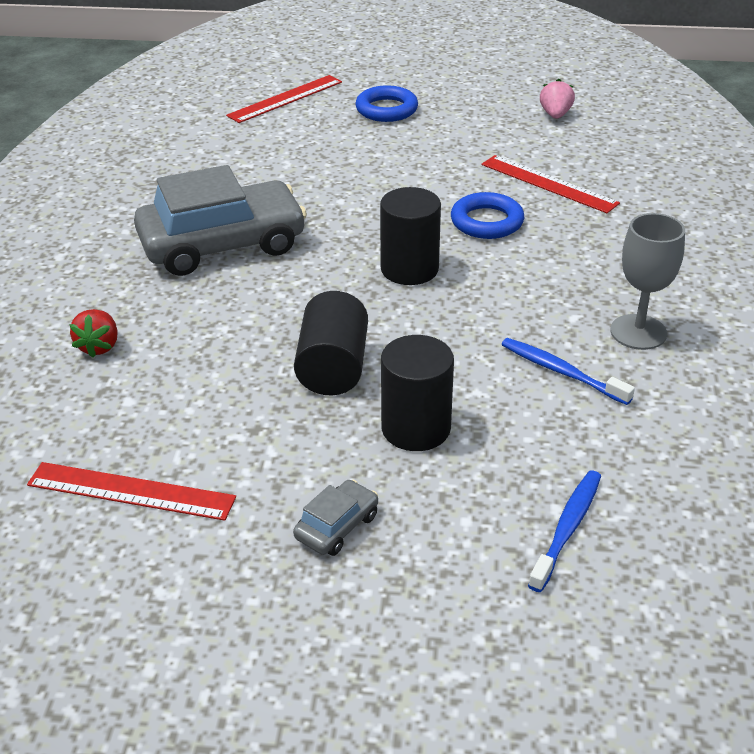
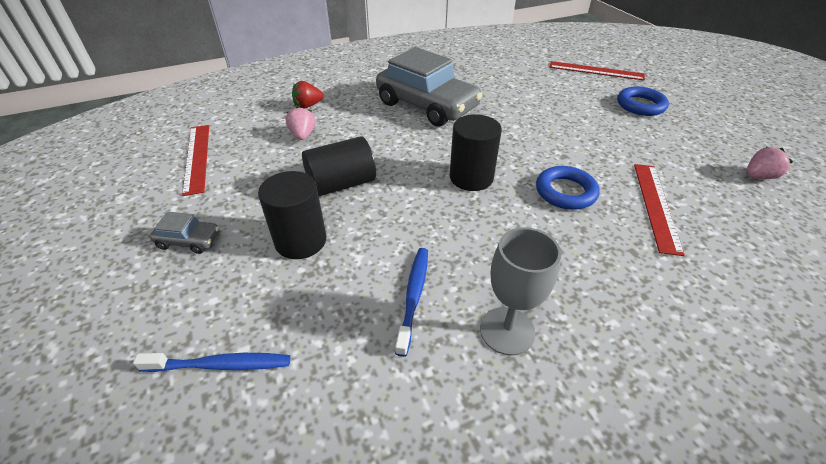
camera: 60 degrees right, 5 degrees up
none -> pink strawberry [286,106,315,140]

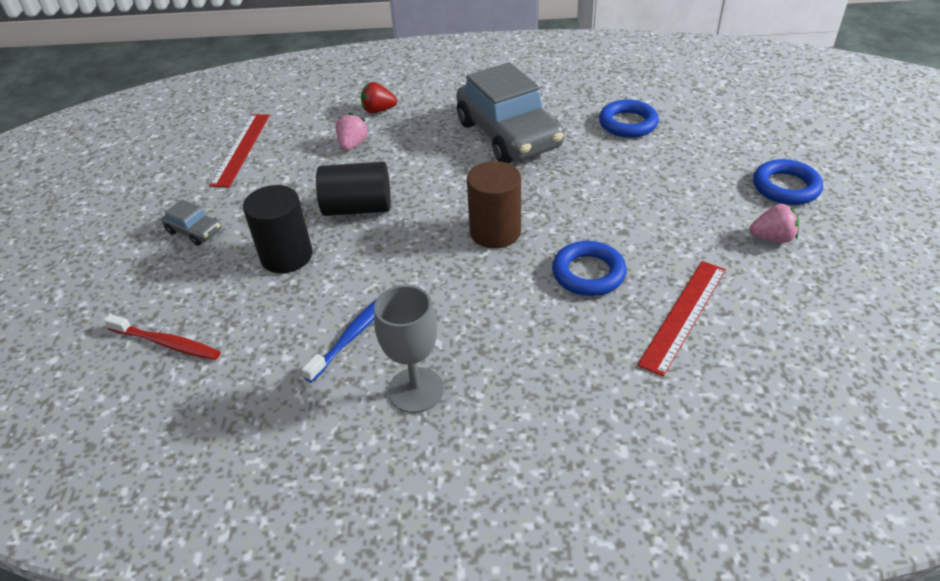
camera: 25 degrees right, 0 degrees up
blue toothbrush [133,353,291,372] -> red toothbrush [104,314,221,360]
black cylinder [450,114,502,191] -> brown cylinder [467,161,521,249]
red ruler [549,61,645,81] -> none
pink strawberry [746,147,793,179] -> pink strawberry moved to [749,204,799,243]
none -> blue ring [599,100,659,138]

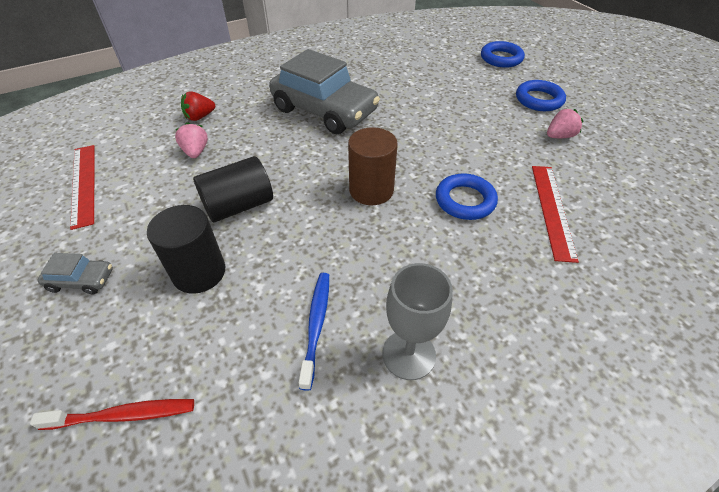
camera: 30 degrees left, 5 degrees up
blue ring [599,100,659,138] -> blue ring moved to [481,41,525,68]

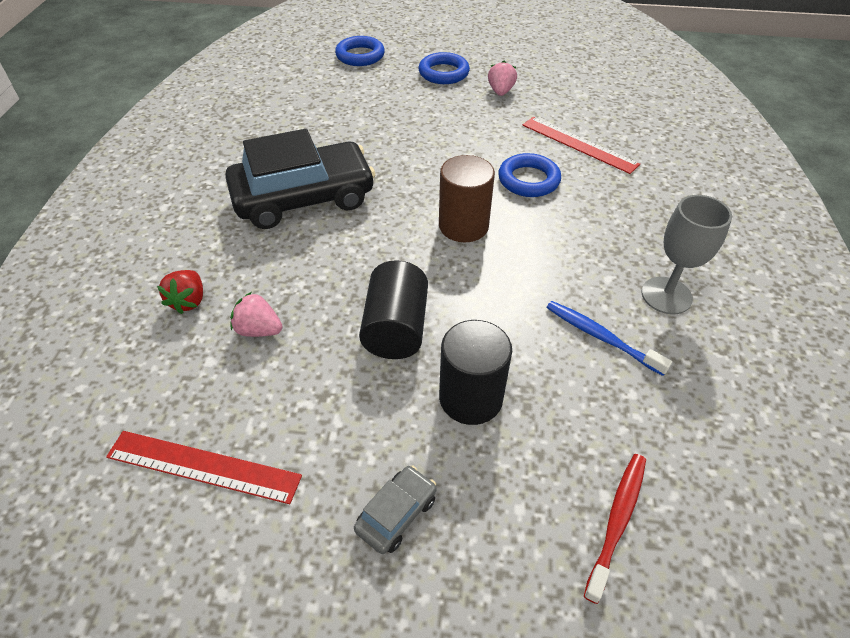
camera: 55 degrees left, 0 degrees up
grey car [269,49,380,134] -> black car [225,129,376,229]

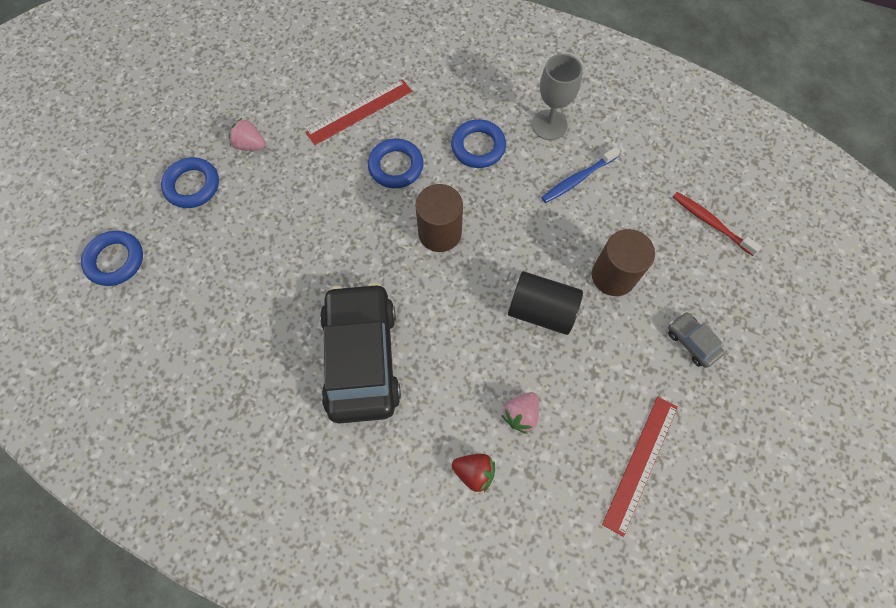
camera: 75 degrees left, 20 degrees up
black cylinder [439,320,512,425] -> brown cylinder [592,229,655,296]
none -> blue ring [451,119,506,168]

